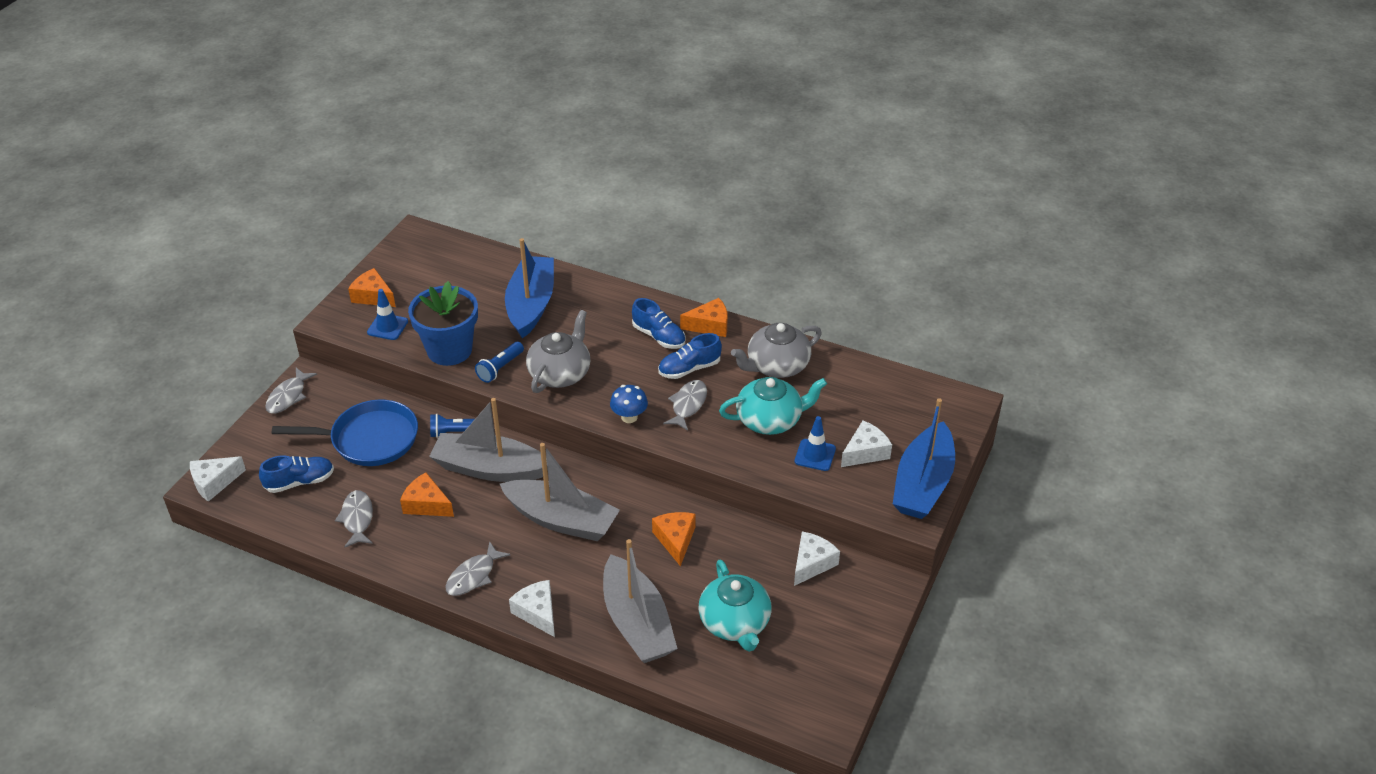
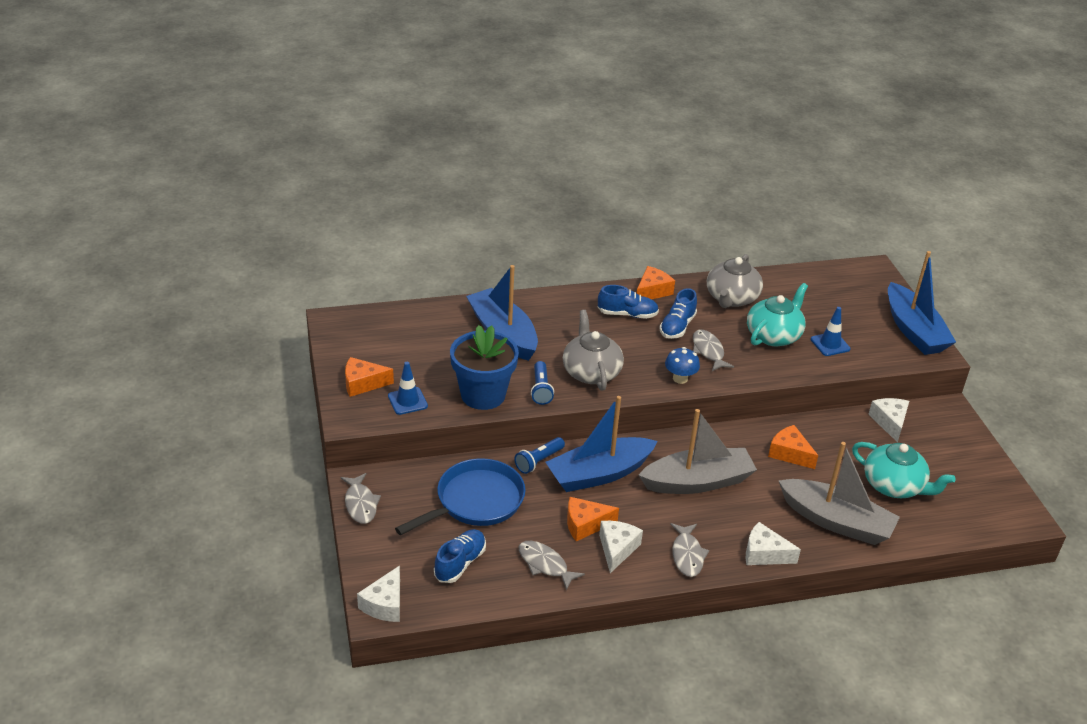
camera: 40 degrees left, 5 degrees down
grey boat [429,398,548,482] -> blue boat [545,396,657,492]
white cheese [841,420,892,467] -> white cheese moved to [599,521,643,573]

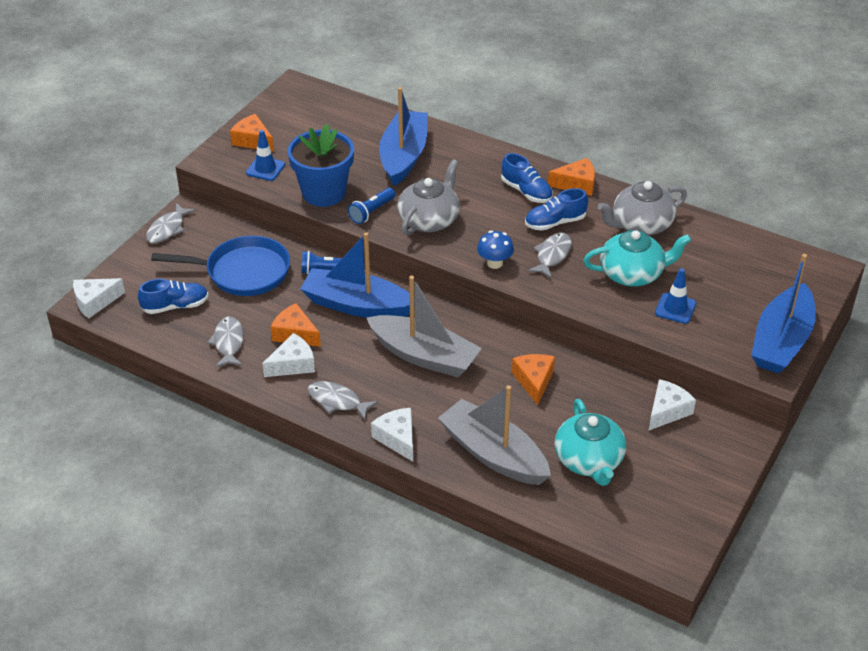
camera: 45 degrees right, 5 degrees up
grey fish [670,523,709,577] -> grey fish turned 75 degrees clockwise [307,381,378,420]
grey boat [778,442,900,545] -> grey boat turned 150 degrees clockwise [438,385,551,485]

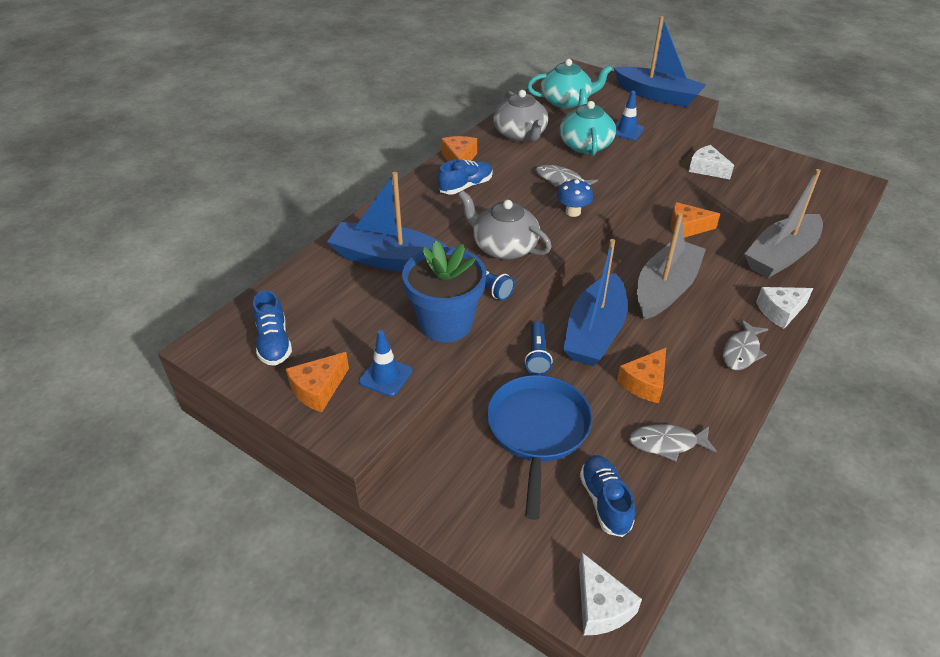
camera: 85 degrees left, 0 degrees up
grey fish [146,203,196,243] -> none
white cheese [262,333,315,377] -> none
blue shoe [525,188,588,231] -> blue shoe moved to [253,290,292,366]
turquoise teapot [555,399,626,486] -> turquoise teapot moved to [527,59,613,108]

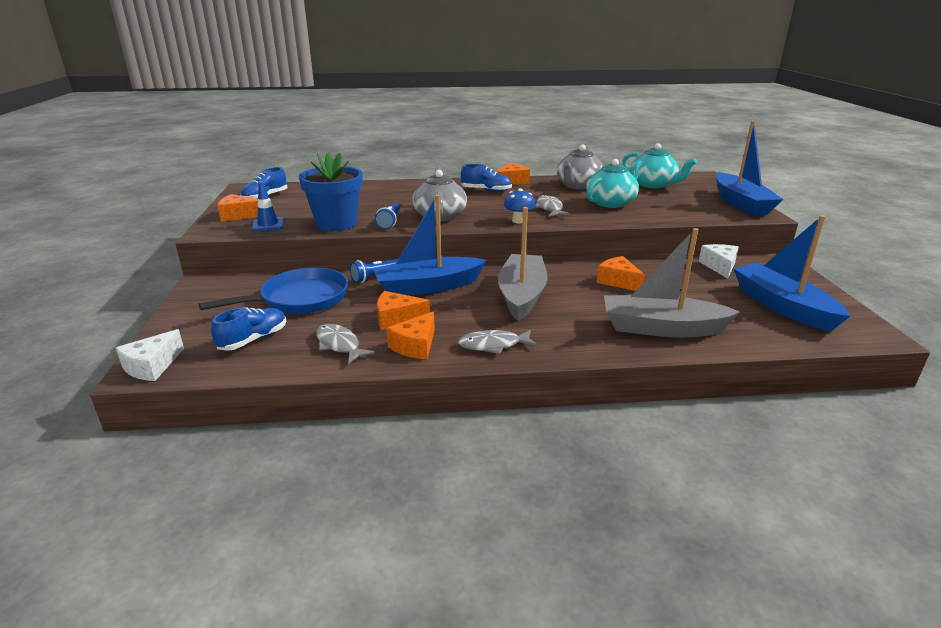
camera: 50 degrees right, 15 degrees down
blue boat [327,172,448,272] -> blue boat moved to [733,215,850,332]
blue traffic cone [615,91,644,140] -> none
grey boat [637,212,706,320] -> grey boat turned 75 degrees counterclockwise [498,207,547,321]
white cheese [756,287,813,329] -> none
none -> orange cheese [387,312,435,359]

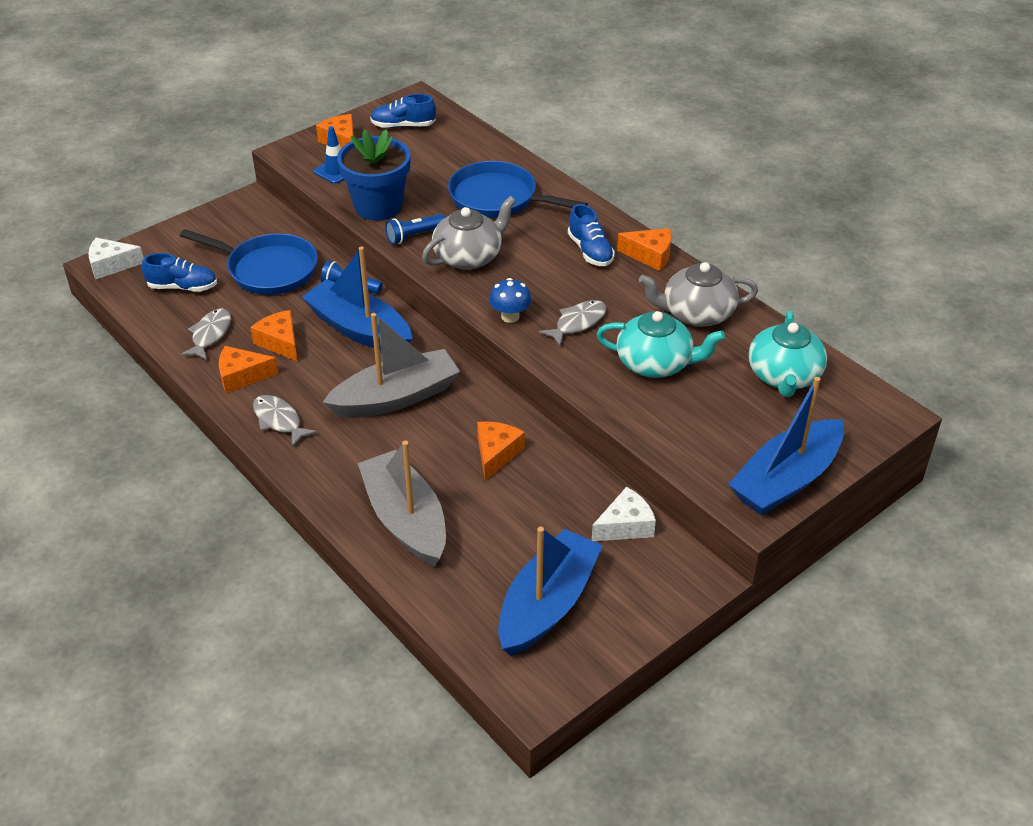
camera: 55 degrees right, 15 degrees up
none -> blue pan [448,161,588,218]

